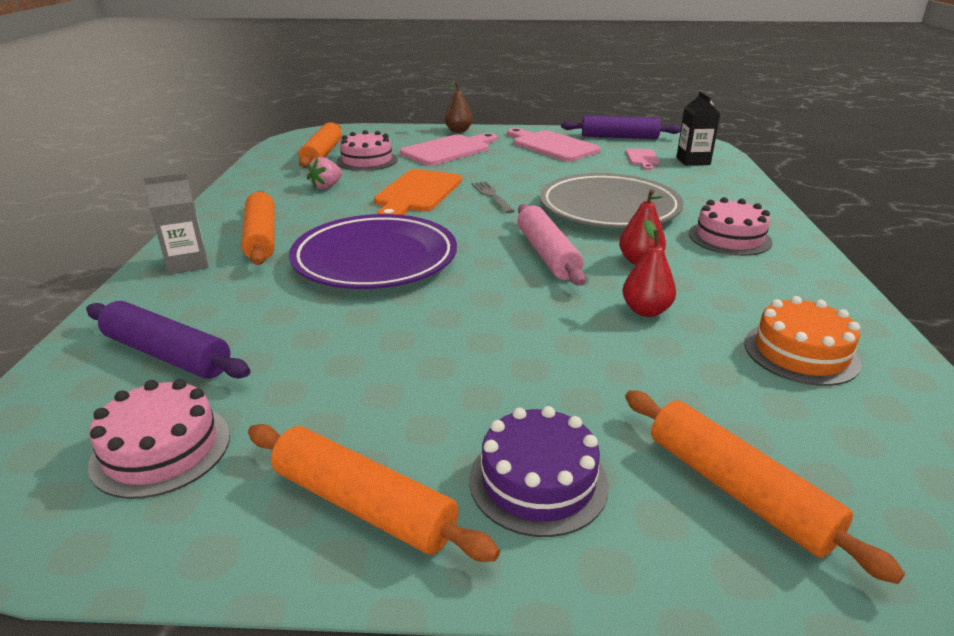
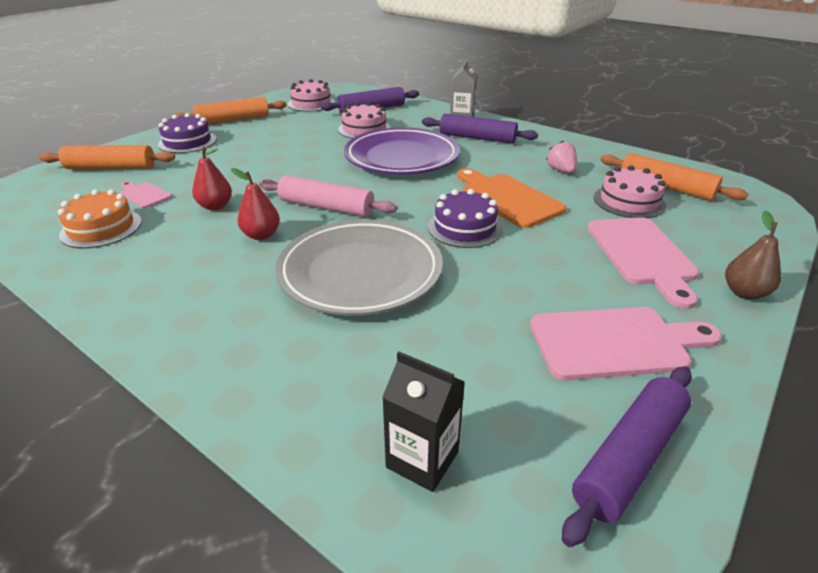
camera: 125 degrees right, 5 degrees up
orange rolling pin [241,191,275,265] -> purple rolling pin [422,114,538,144]
grey fork [472,181,515,213] -> purple cake [428,189,503,248]
pink cutting board [626,149,660,170] -> pink cutting board moved to [120,181,172,208]
pink cake [689,197,772,256] -> pink cake moved to [338,102,391,139]

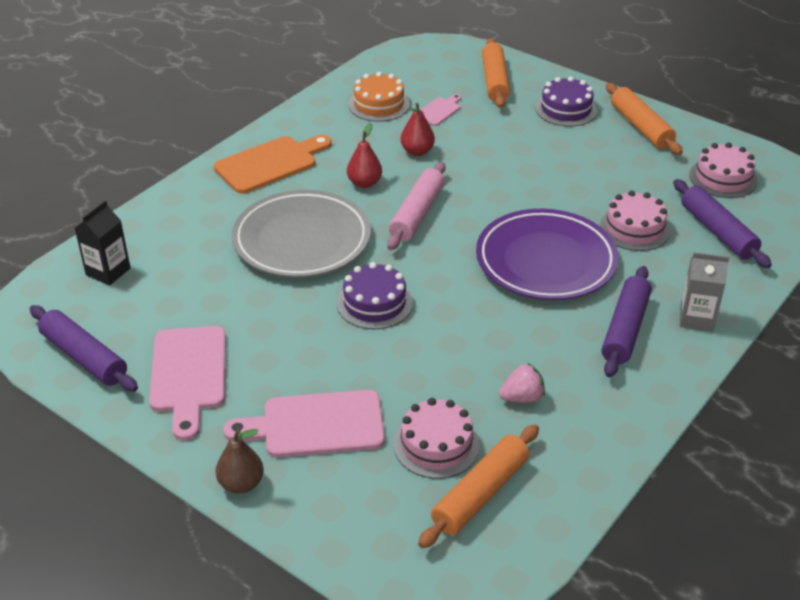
camera: 90 degrees right, 5 degrees up
orange cutting board [457,168,566,228] -> orange cutting board moved to [214,135,332,194]

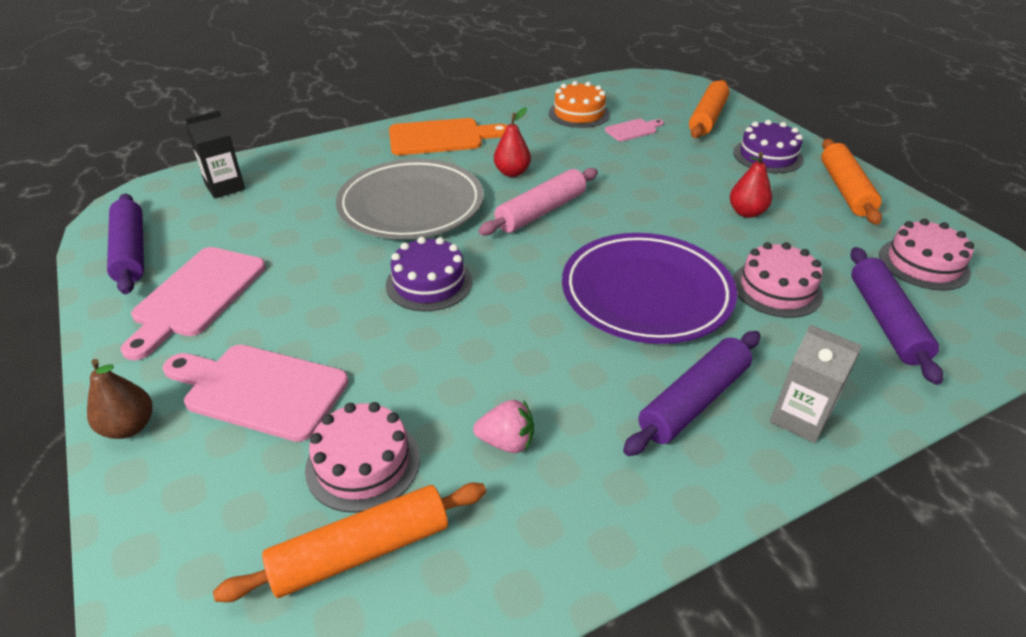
camera: 25 degrees right, 0 degrees up
red pear [401,103,435,156] -> red pear moved to [730,152,772,218]

